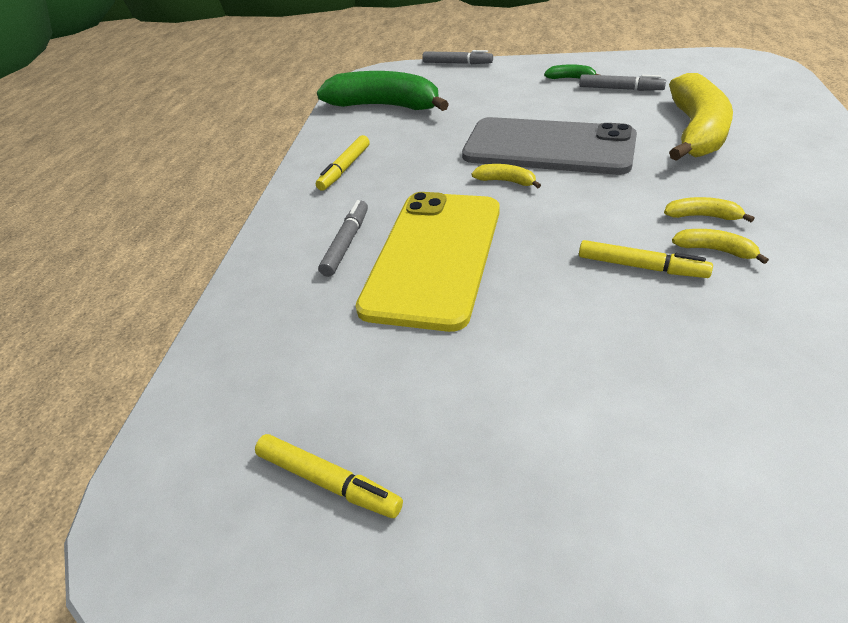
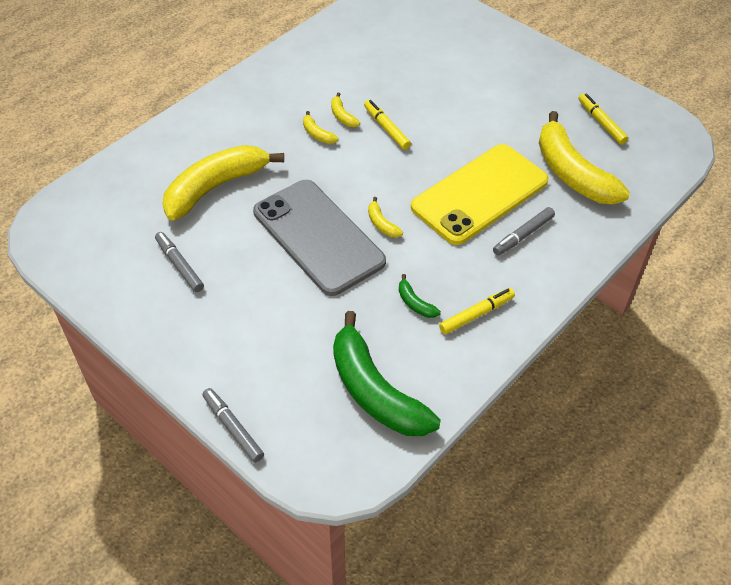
camera: 150 degrees left, 10 degrees up
green banana [544,64,599,79] -> green banana moved to [399,274,441,318]
none -> yellow banana [539,111,630,204]

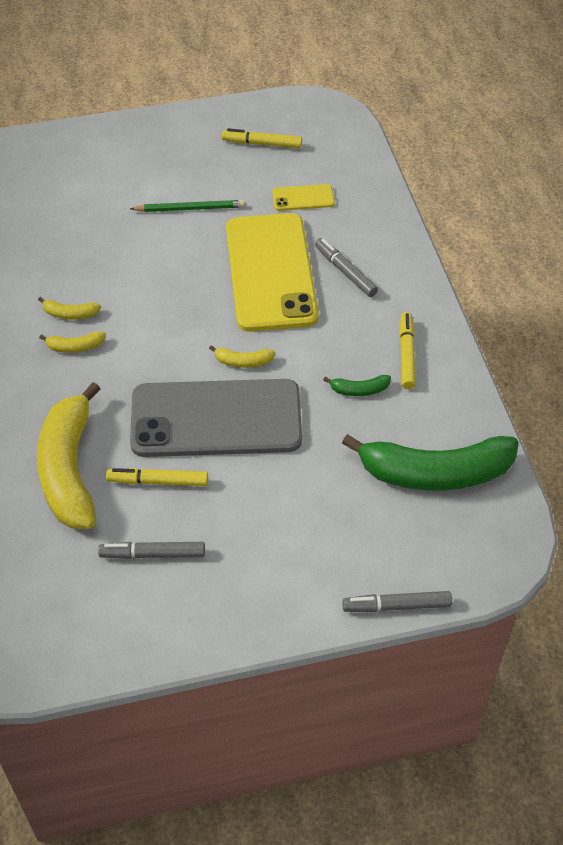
camera: 55 degrees left, 0 degrees up
yellow marker [364,100,411,150] -> yellow marker moved to [106,468,208,486]
grey marker [493,207,555,256] -> grey marker turned 150 degrees clockwise [315,238,378,297]
yellow banana [539,111,630,204] -> yellow phone [272,184,335,211]
none -> green pencil [130,200,245,212]

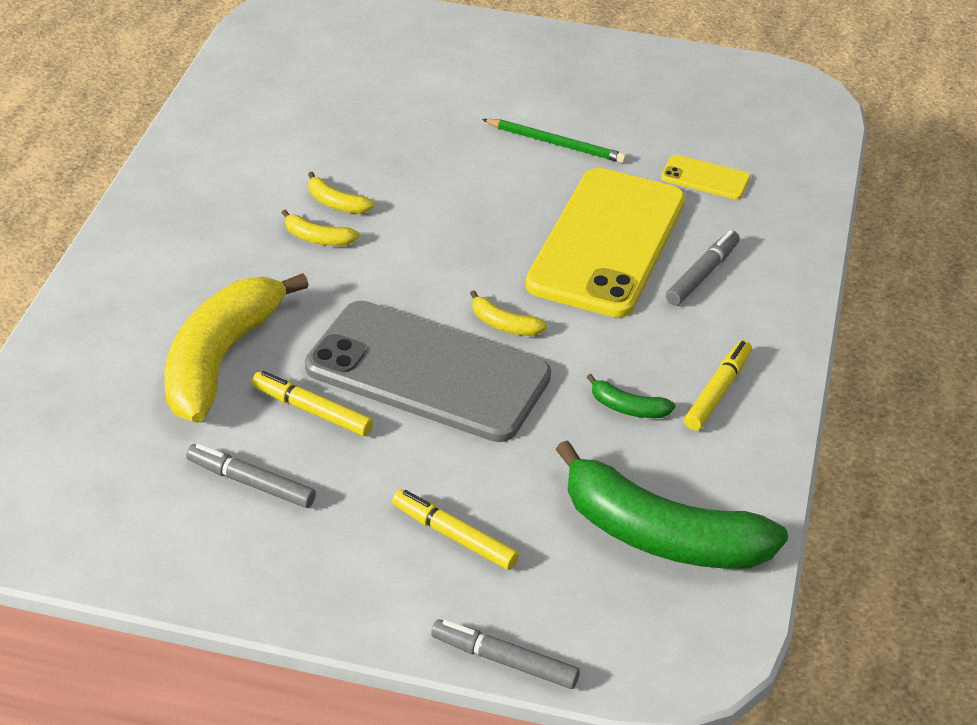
camera: 25 degrees right, 10 degrees down
yellow marker [222,128,302,148] -> yellow marker moved to [392,490,519,570]
grey marker [315,238,378,297] -> grey marker turned 45 degrees clockwise [666,230,740,306]

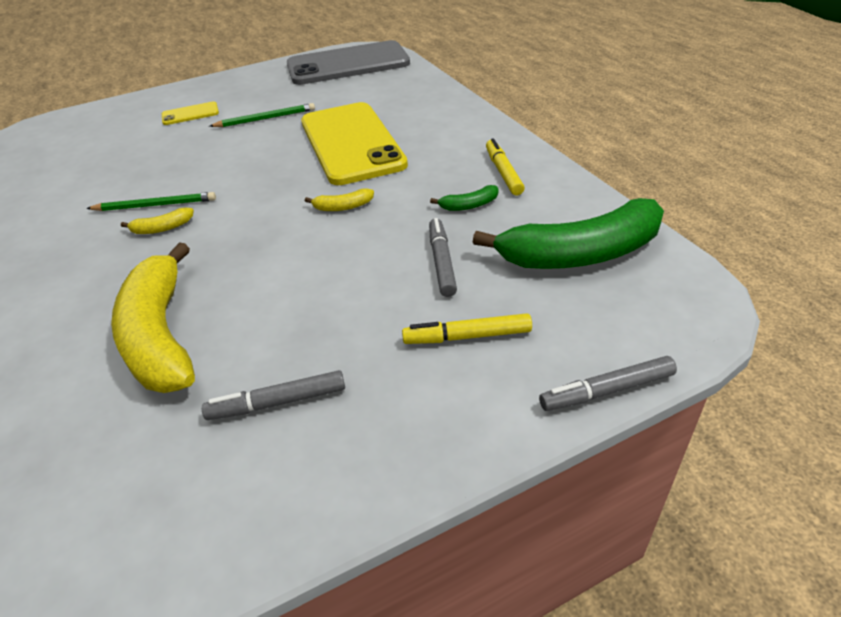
camera: 35 degrees left, 0 degrees up
yellow marker [252,371,373,436] -> none
grey phone [305,301,551,442] -> grey phone moved to [287,40,410,85]
yellow banana [308,172,375,214] -> green pencil [86,192,216,211]
yellow phone [661,155,750,199] -> yellow phone moved to [162,102,219,125]
grey marker [666,230,740,306] -> grey marker moved to [429,218,457,297]

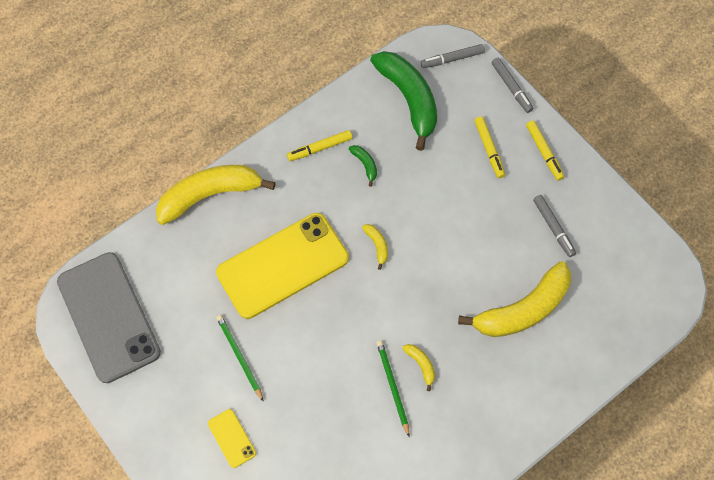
camera: 105 degrees left, 25 degrees up
grey marker [429,218,457,297] -> grey marker moved to [420,44,485,68]
none -> yellow banana [156,165,276,225]
none -> yellow marker [526,120,564,181]

